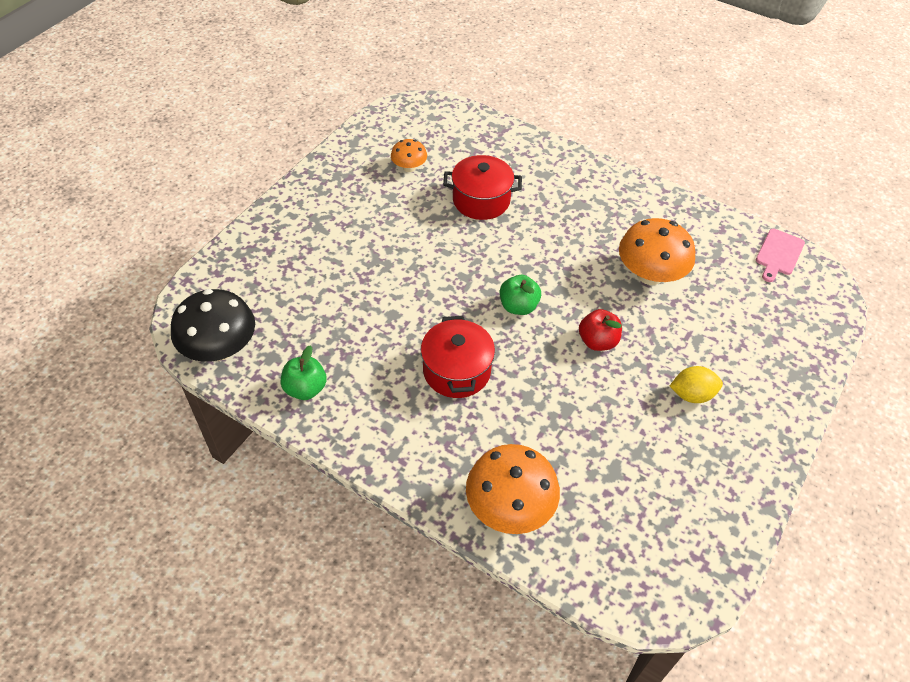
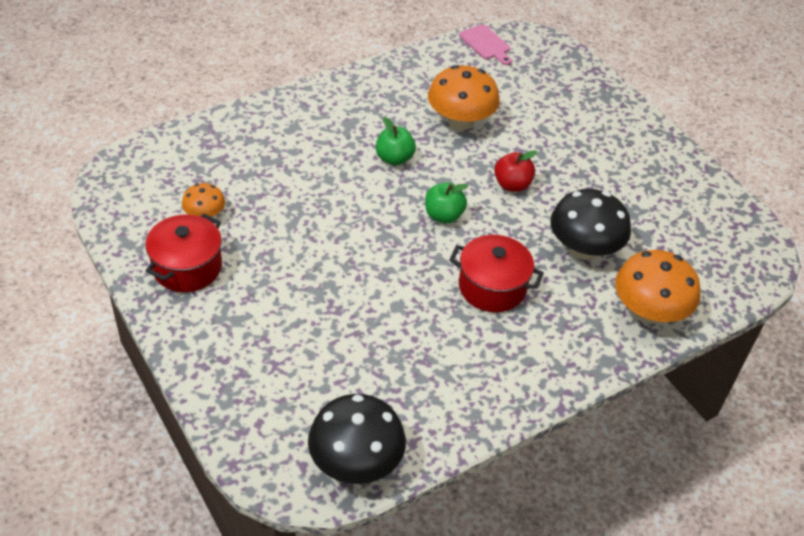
camera: 65 degrees left, 5 degrees down
green apple [281,345,327,400] -> green apple moved to [376,117,416,166]
red pot [443,155,522,220] -> red pot moved to [145,213,222,292]
yellow lemon [670,366,723,403] -> none
none -> black mushroom [550,189,631,260]

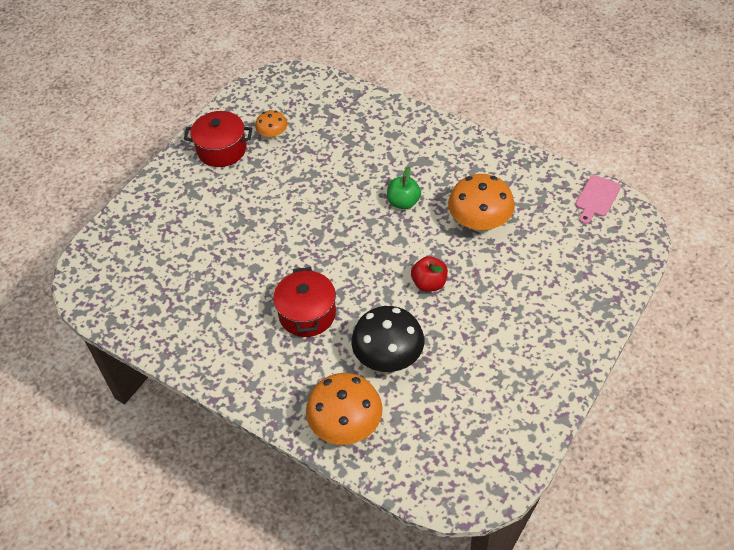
camera: 70 degrees right, 5 degrees up
black mushroom [308,394,406,484] -> none
green apple [425,182,469,223] -> none

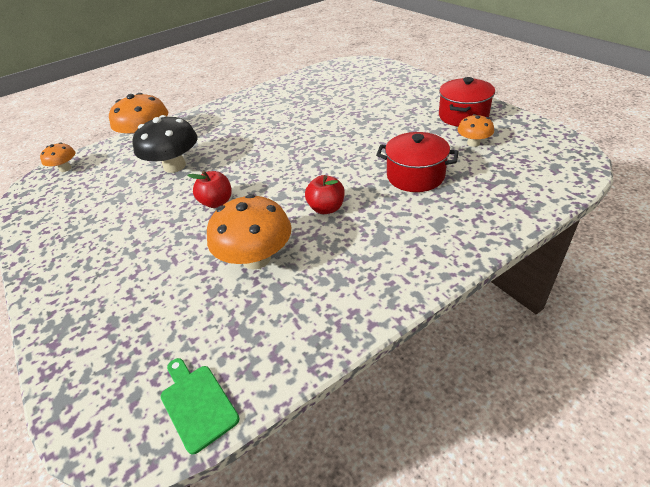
camera: 115 degrees right, 10 degrees down
red pot [273,267,336,337] -> red pot moved to [376,132,459,192]
green apple [387,167,421,209] -> red apple [305,175,345,214]
pink cutting board [575,175,621,224] -> green cutting board [161,358,239,454]
none -> orange mushroom [40,143,75,172]

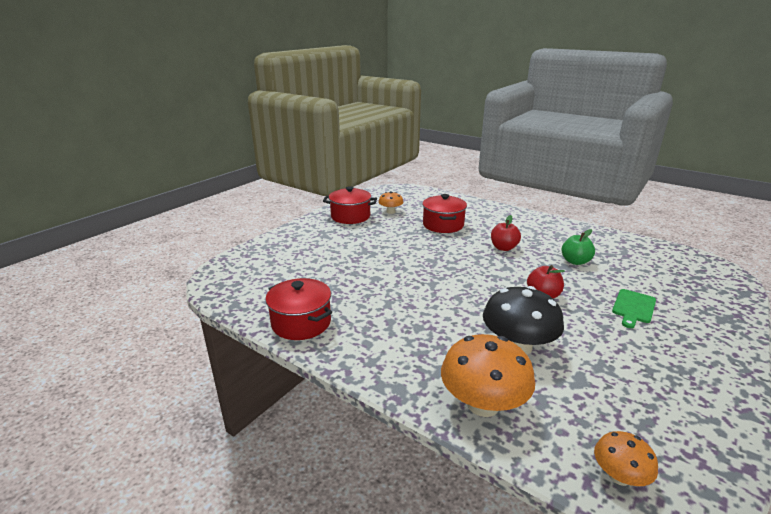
camera: 115 degrees left, 15 degrees down
green cutting board [161,358,239,454] -> green cutting board moved to [612,289,656,328]
orange mushroom [207,194,291,270] -> green apple [561,229,595,265]
none -> red pot [265,278,332,340]

